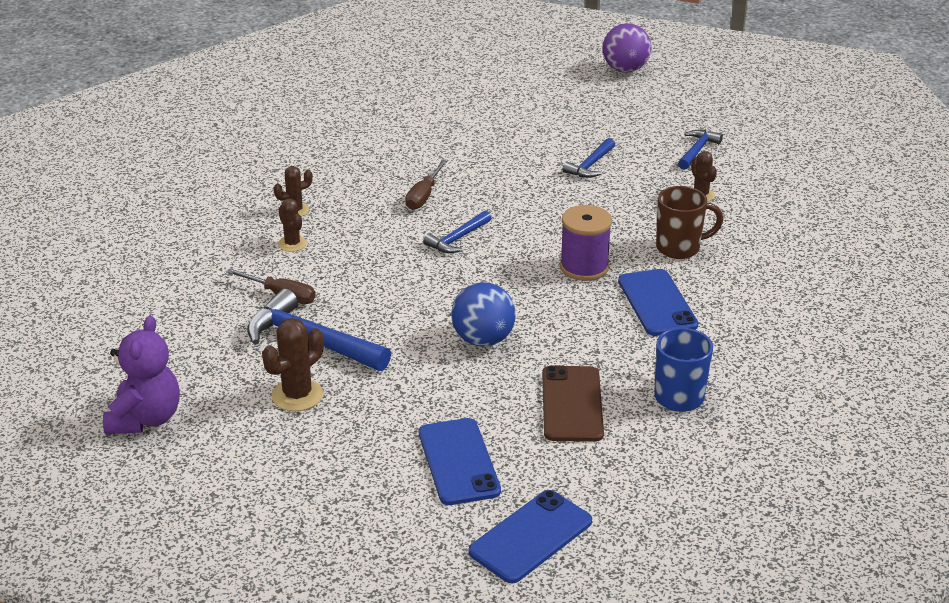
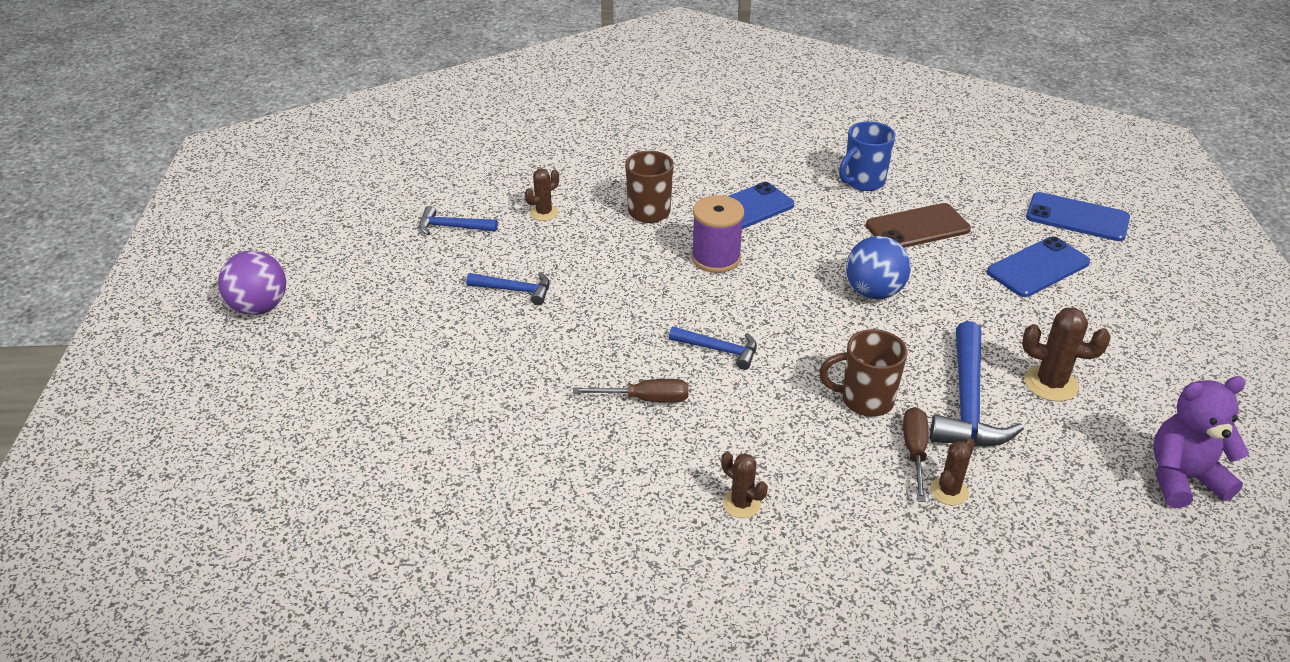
camera: 110 degrees left, 5 degrees up
brown cactus [278,199,307,252] -> brown cactus moved to [930,438,975,505]
none -> brown mug [819,329,907,417]

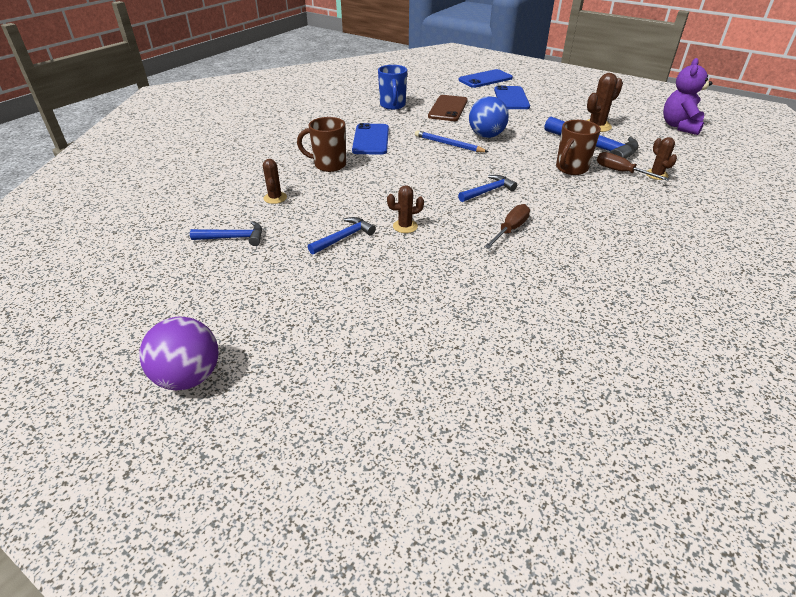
camera: 55 degrees left, 0 degrees up
blue hammer [419,206,498,235] -> blue hammer turned 135 degrees counterclockwise [190,221,262,246]
purple spool [691,195,744,273] -> none
brown cactus [721,452,768,518] -> brown cactus moved to [387,185,424,233]
none -> blue pencil [415,130,488,152]

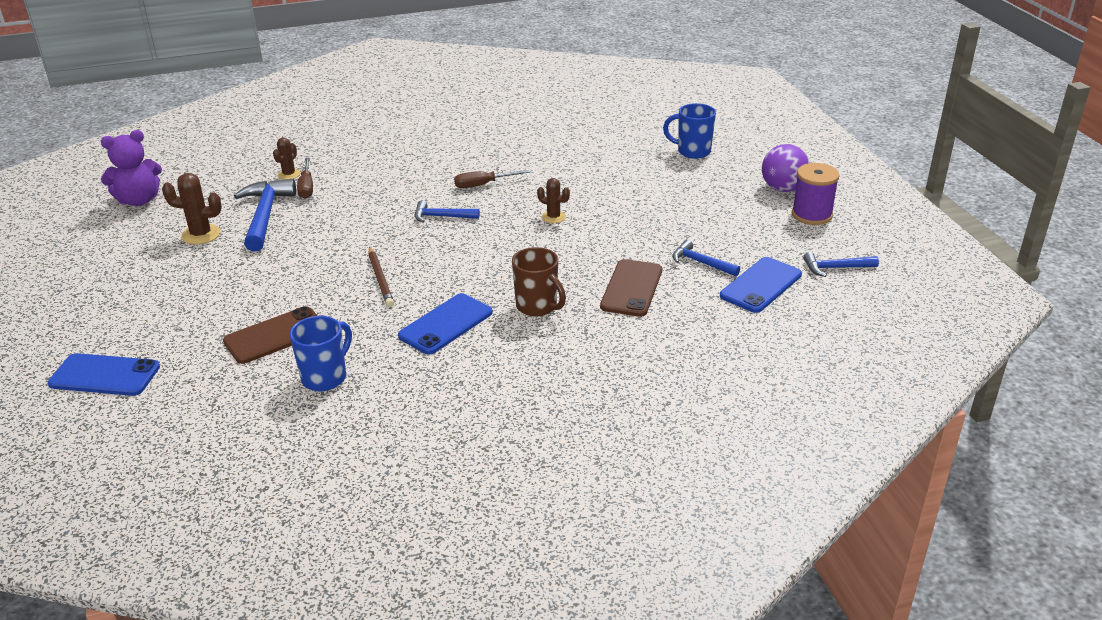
camera: 140 degrees left, 5 degrees down
brown cactus [263,159,287,204] -> brown phone [600,259,662,317]
blue hammer [308,217,376,255] -> blue hammer moved to [803,252,879,277]
blue pencil [415,130,488,152] -> brown pencil [368,247,394,307]
blue ball [469,96,509,138] -> none
blue phone [494,85,530,109] -> blue phone moved to [720,257,802,313]
brown mug [556,120,601,175] -> none
none -> blue mug [663,103,716,159]
none -> purple spool [792,163,840,225]

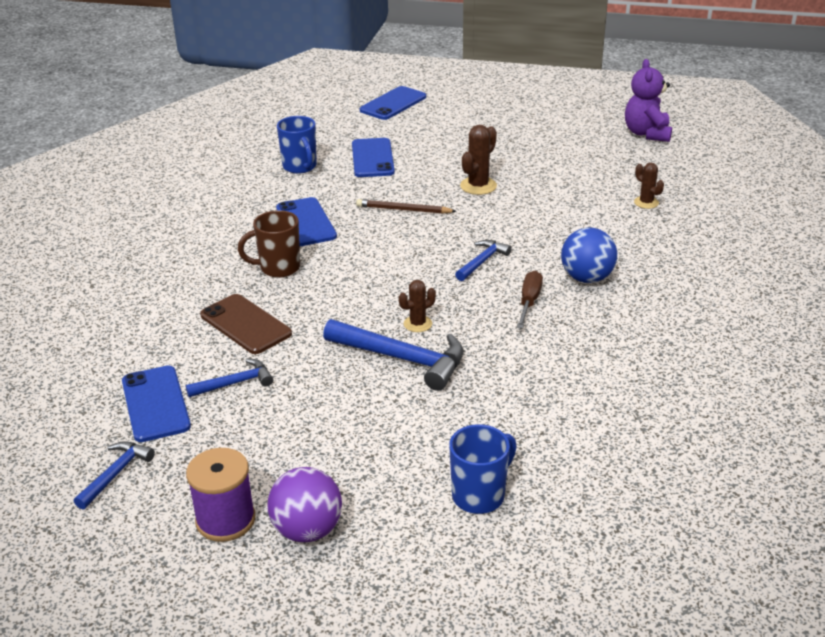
camera: 120 degrees right, 0 degrees up
brown cactus [162,173,222,245] -> brown cactus moved to [460,125,497,195]
brown phone [223,306,318,364] -> blue phone [352,138,395,177]
blue hammer [234,179,296,252] -> blue hammer moved to [323,319,463,391]
brown screwdriver [297,158,313,199] -> none
none -> blue ball [561,228,617,283]

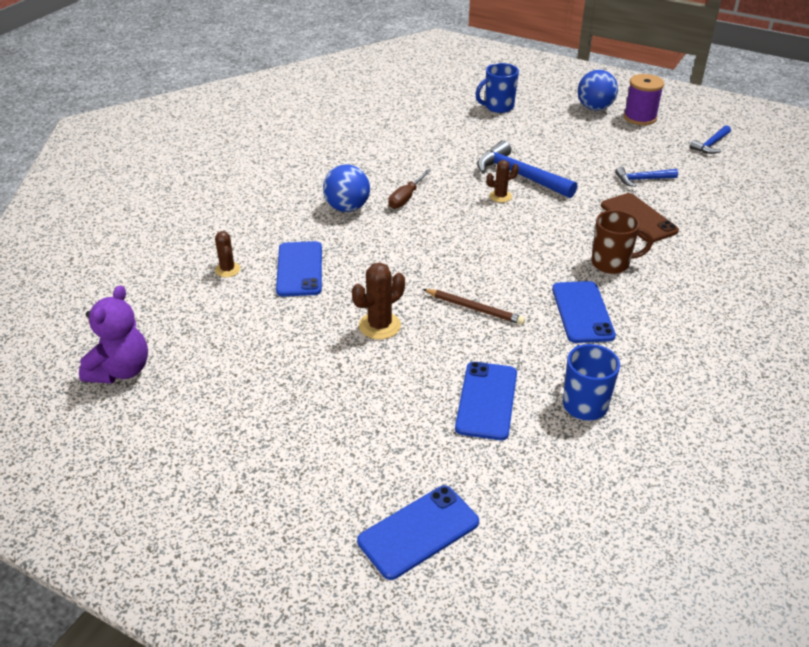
camera: 165 degrees left, 5 degrees up
blue phone [122,365,191,442] -> blue phone moved to [276,241,322,297]
purple ball [267,467,342,542] -> blue ball [578,70,618,111]
blue hammer [455,240,512,281] -> none

